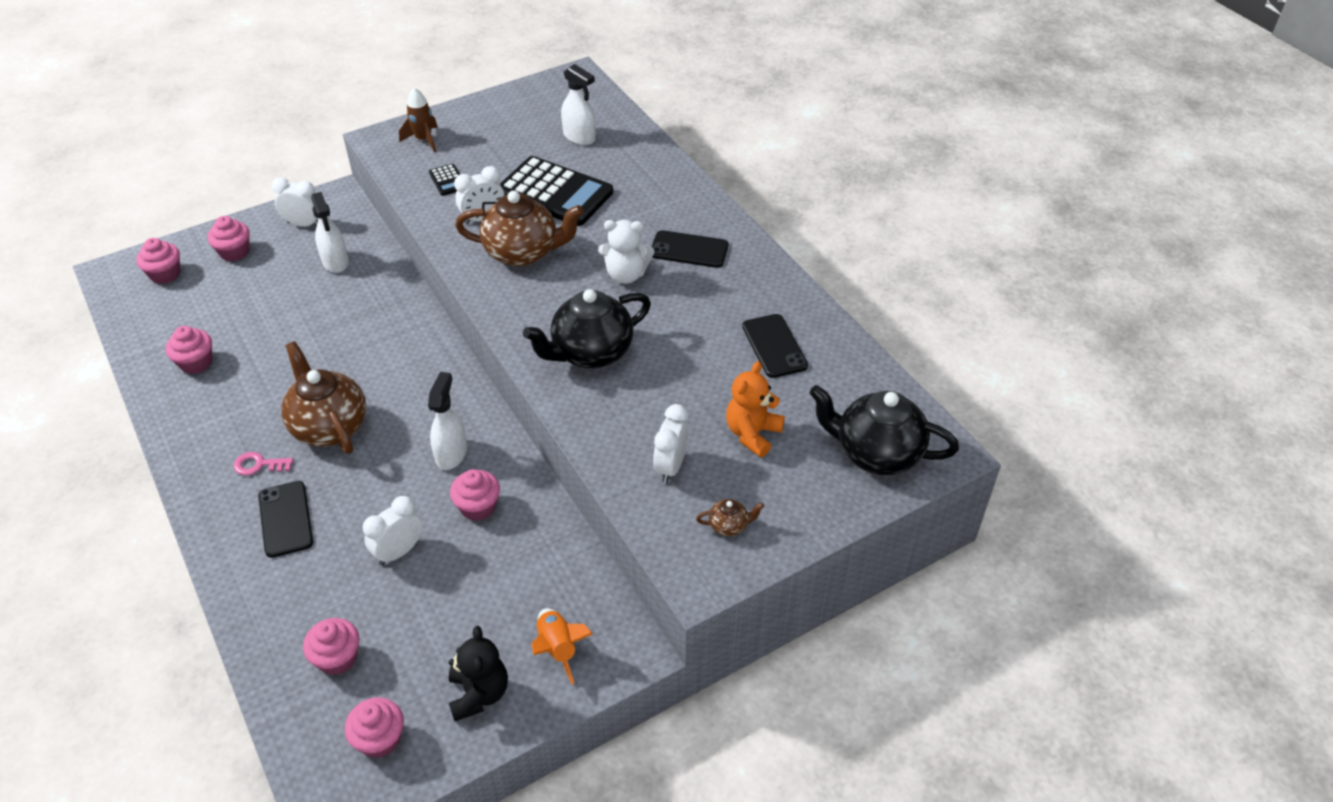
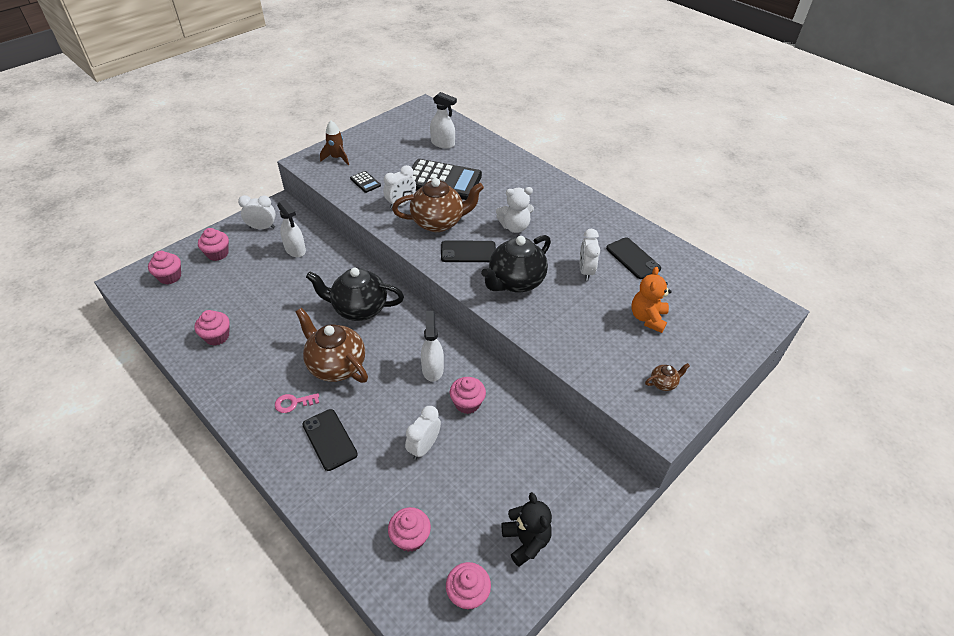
camera: 15 degrees left, 0 degrees up
orange rocket [531,608,593,684] -> none
black phone [652,230,728,268] -> black phone moved to [441,240,496,262]
white clock [653,404,689,483] -> white clock moved to [580,229,600,281]
black teapot [809,385,959,475] -> black teapot moved to [306,268,404,321]

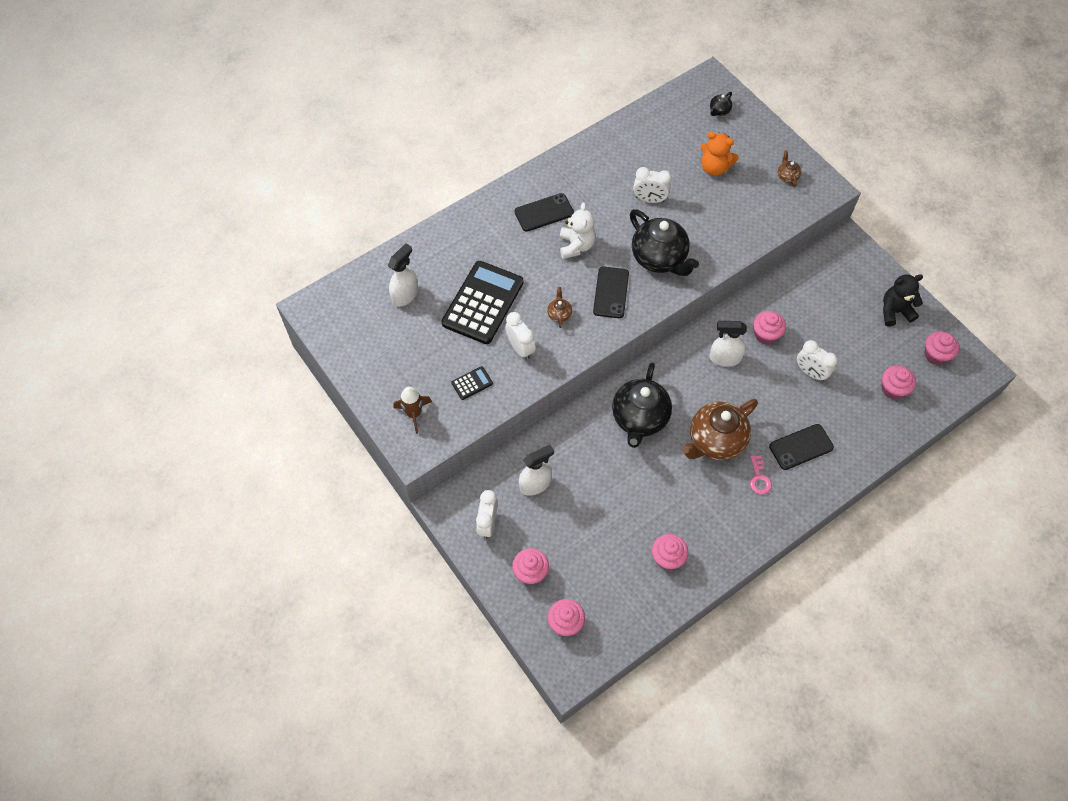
camera: 80 degrees left, 15 degrees up
brown teapot [392,178,484,232] -> brown teapot [547,287,572,328], size x0.42
black phone [606,238,661,279] -> black phone moved to [515,193,574,231]
none -> black teapot [710,92,732,116]

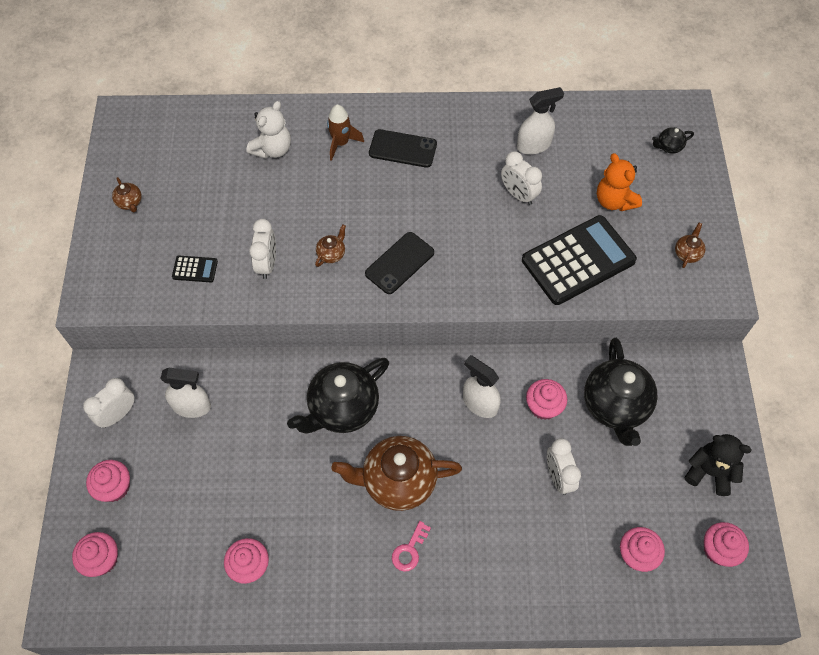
camera: 35 degrees right, 0 degrees up
white spray bottle [388,243,418,307] -> white spray bottle moved to [517,87,564,155]
brown rocket [393,387,432,434] -> brown rocket moved to [327,104,364,161]
black calculator [442,261,523,344] -> black calculator moved to [522,215,637,305]
white teddy bear [560,203,596,259] -> white teddy bear moved to [247,101,291,159]
black teapot [630,209,699,276] -> black teapot moved to [584,338,658,446]
black phone [769,424,834,470] -> none
none -> brown teapot [112,177,142,212]

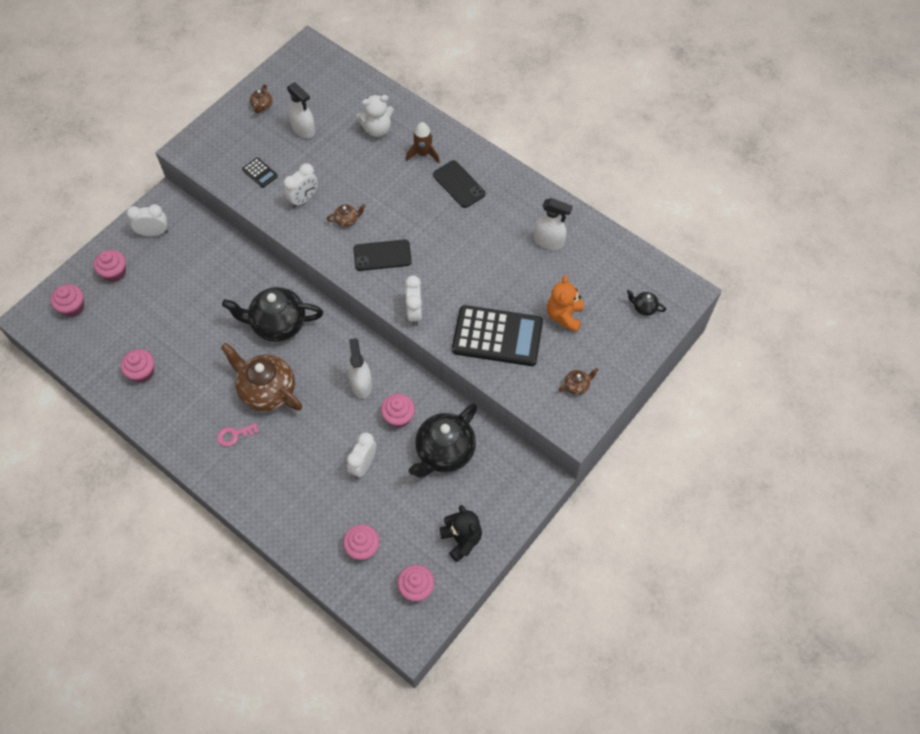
camera: 40 degrees right, 0 degrees up
white spray bottle [160,368,211,418] -> white spray bottle moved to [287,82,316,138]
white clock [501,151,542,205] -> white clock moved to [405,275,422,325]

